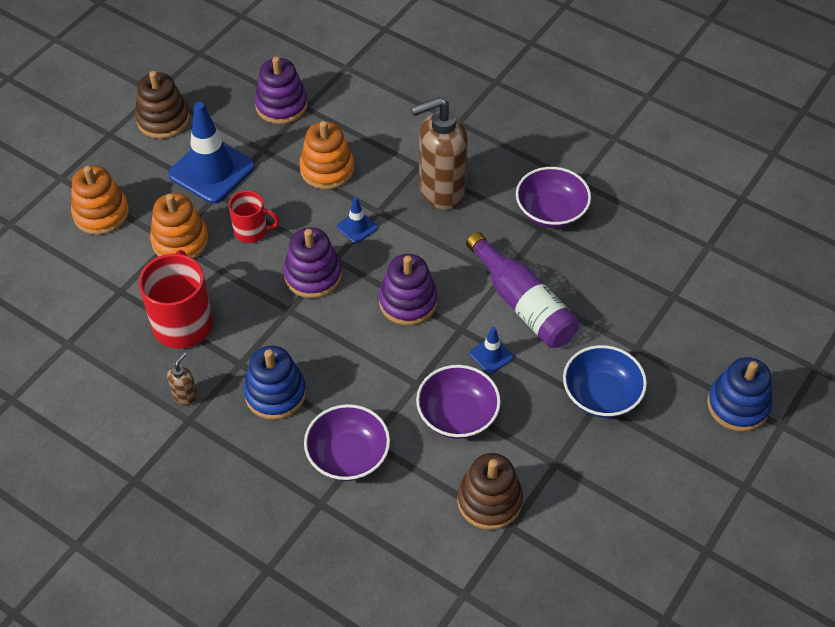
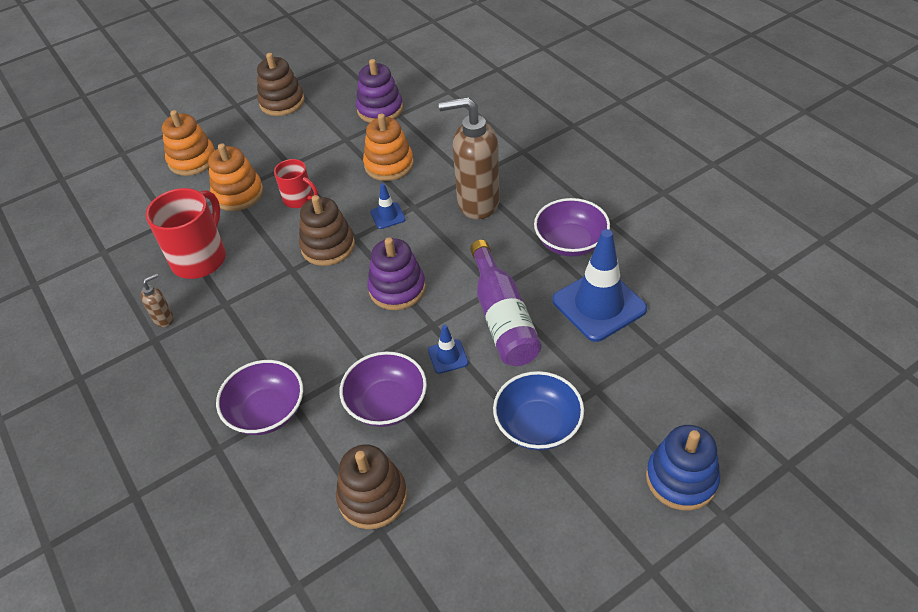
camera: 25 degrees right, 5 degrees down
blue traffic cone [168,102,255,204] -> blue traffic cone moved to [552,229,647,342]
blue stacking toy [243,346,306,420] -> none
purple stacking toy [283,227,342,298] -> brown stacking toy [299,195,355,266]

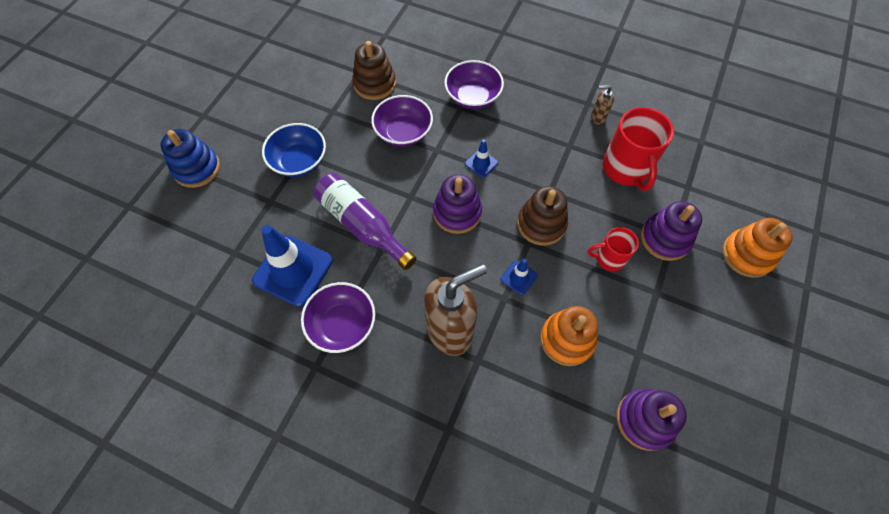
camera: 145 degrees right, 15 degrees up
brown soap dispenser [140,273,174,327] -> brown soap dispenser turned 75 degrees clockwise [591,85,614,125]
orange stacking toy [208,143,263,211] -> purple stacking toy [641,201,702,261]
brown stacking toy [257,53,305,116] -> none
blue traffic cone [428,325,468,374] -> blue traffic cone moved to [465,139,498,178]

